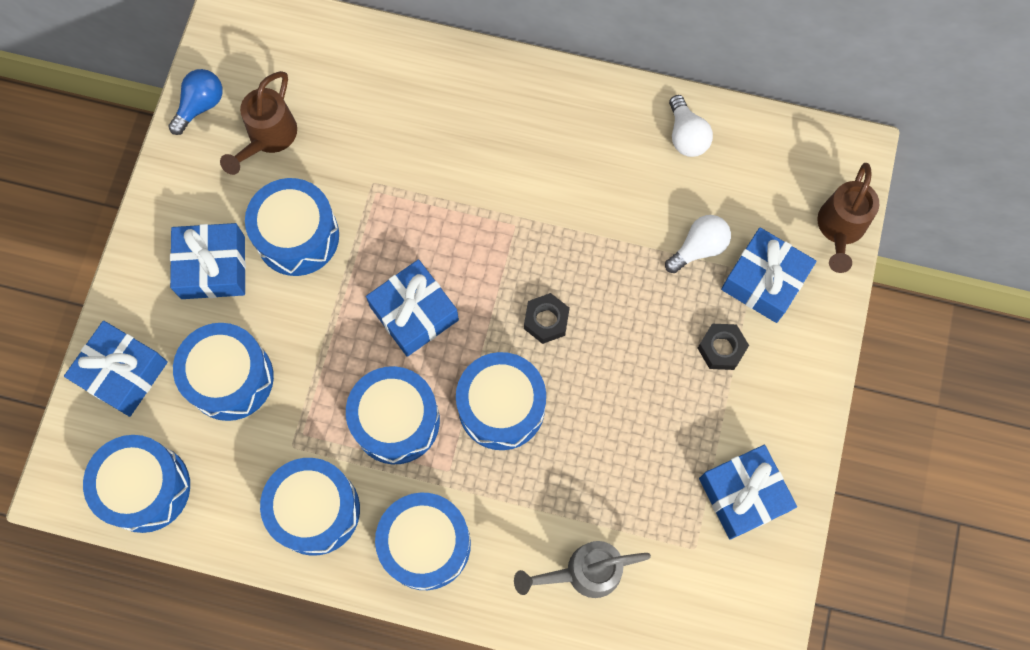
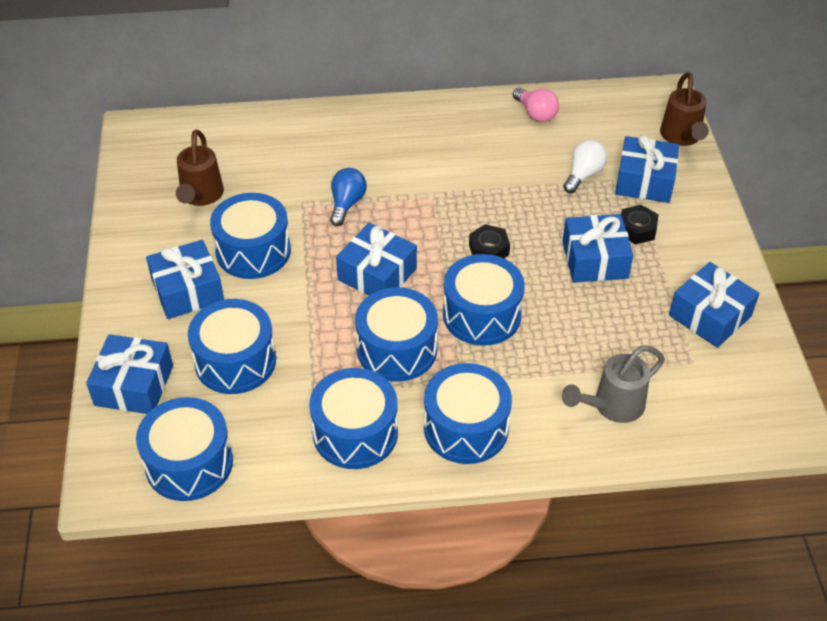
camera: 20 degrees left, 25 degrees down
blue light bulb [168,69,223,135] -> blue light bulb moved to [330,168,367,226]
white light bulb [669,95,713,157] -> pink light bulb [513,88,559,122]
none -> blue gift [562,214,633,283]

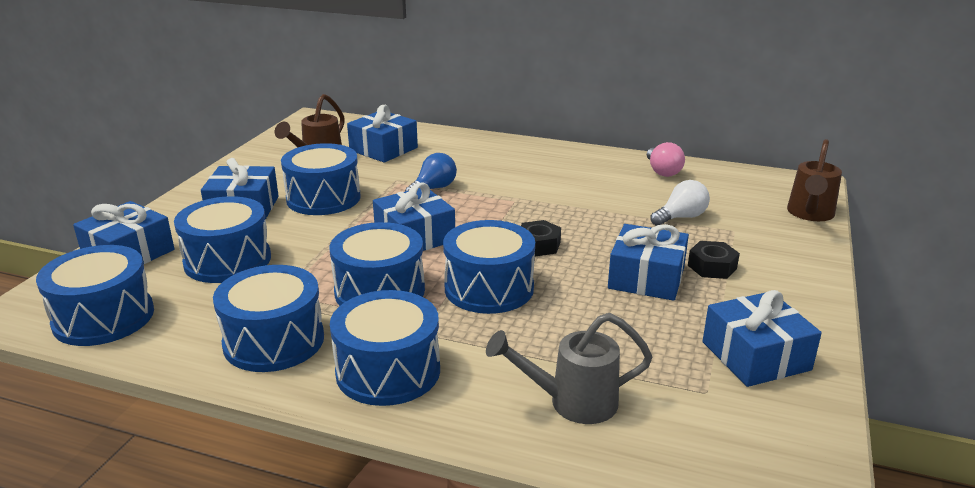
camera: 25 degrees right, 20 degrees down
blue gift [615,135,679,203] -> blue gift moved to [347,105,418,162]

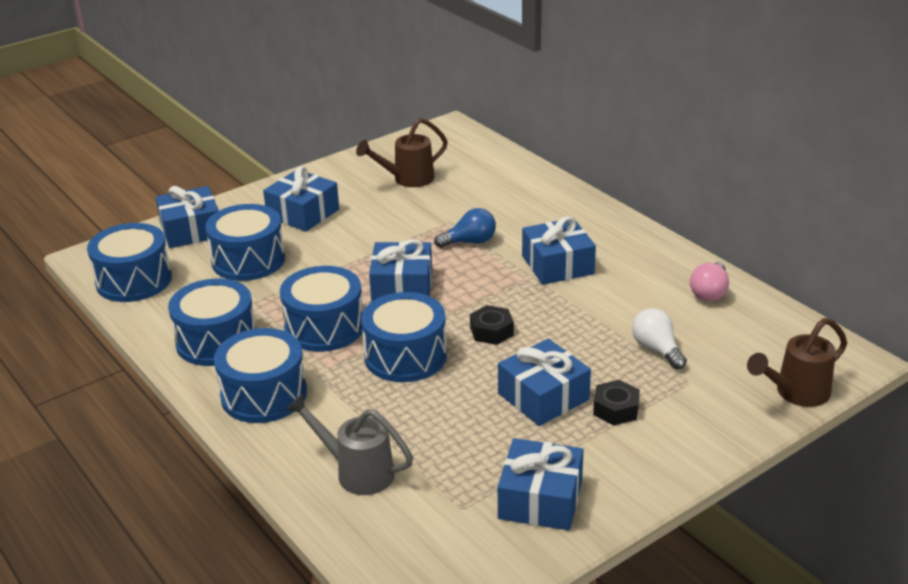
camera: 35 degrees right, 5 degrees up
blue drum [281,143,361,215] -> none
blue gift [347,105,418,162] -> blue gift moved to [522,216,596,285]
white light bulb [650,180,710,226] -> white light bulb turned 120 degrees counterclockwise [632,308,687,369]

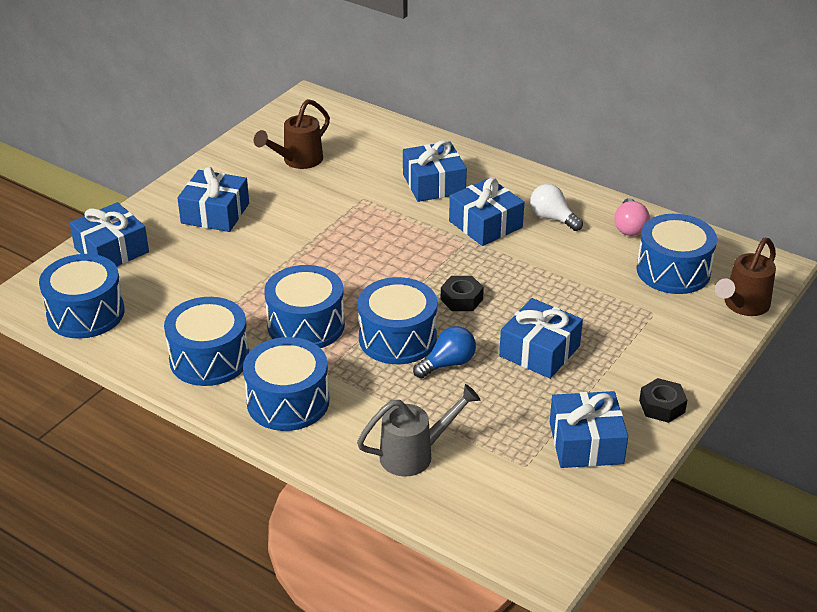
camera: 20 degrees left, 5 degrees up
blue drum [206,204,285,281] -> blue drum moved to [636,214,717,294]
grey watering can [286,393,413,495] -> grey watering can turned 150 degrees clockwise [357,384,481,477]
blue gift [369,239,432,302] -> blue gift moved to [403,140,467,202]
blue light bulb [434,208,496,248] -> blue light bulb moved to [413,326,476,378]
black nut [593,380,640,425] -> black nut moved to [639,378,687,423]
white light bulb [632,308,687,369] -> white light bulb moved to [530,184,583,231]

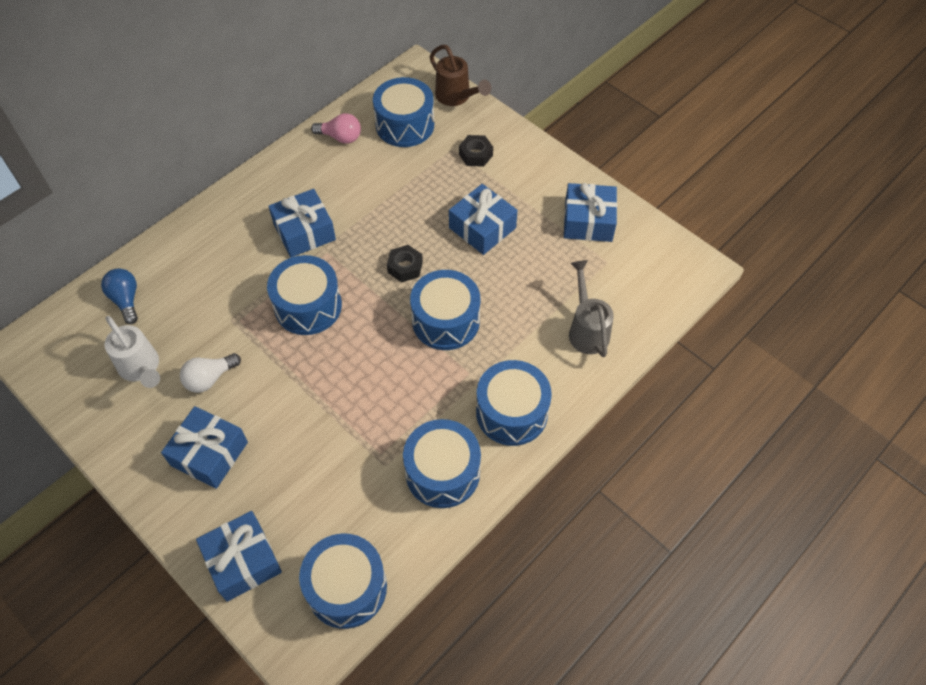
camera: 80 degrees left, 20 degrees up
brown watering can [254,99,330,169] -> white watering can [105,316,160,388]
blue drum [264,265,345,348] -> blue drum moved to [267,255,342,335]
blue gift [403,140,467,202] -> none
blue light bulb [413,326,476,378] -> blue light bulb moved to [101,268,138,324]
white light bulb [530,184,583,231] -> white light bulb moved to [180,353,241,393]
black nut [639,378,687,423] -> black nut moved to [459,135,493,167]

